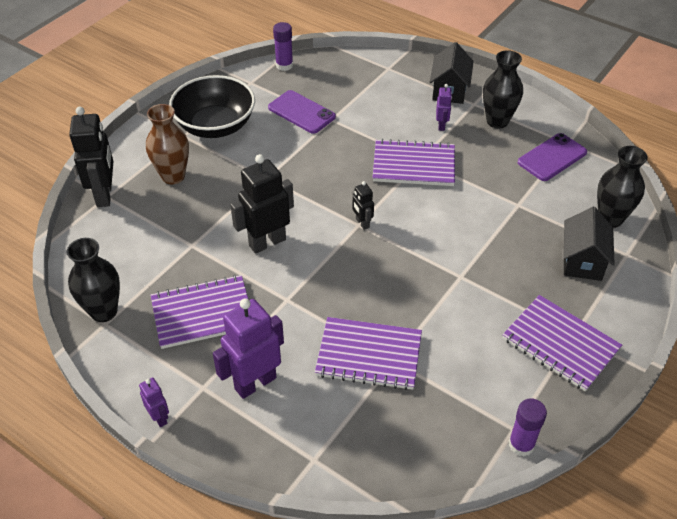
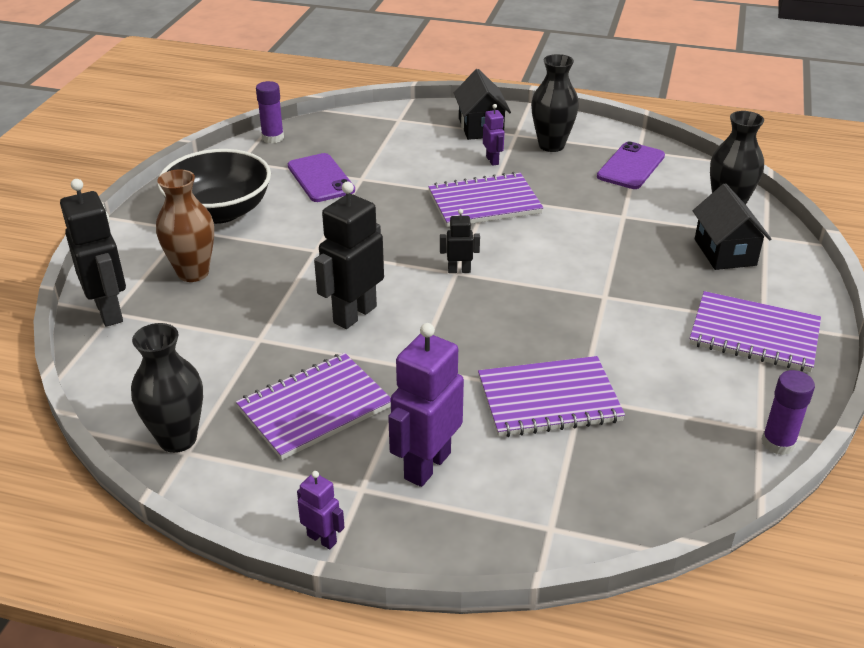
camera: 20 degrees left, 10 degrees down
purple phone [268,90,336,134] -> purple phone turned 45 degrees clockwise [288,153,355,202]
black robot [352,181,374,230] -> black robot turned 135 degrees clockwise [440,209,480,273]

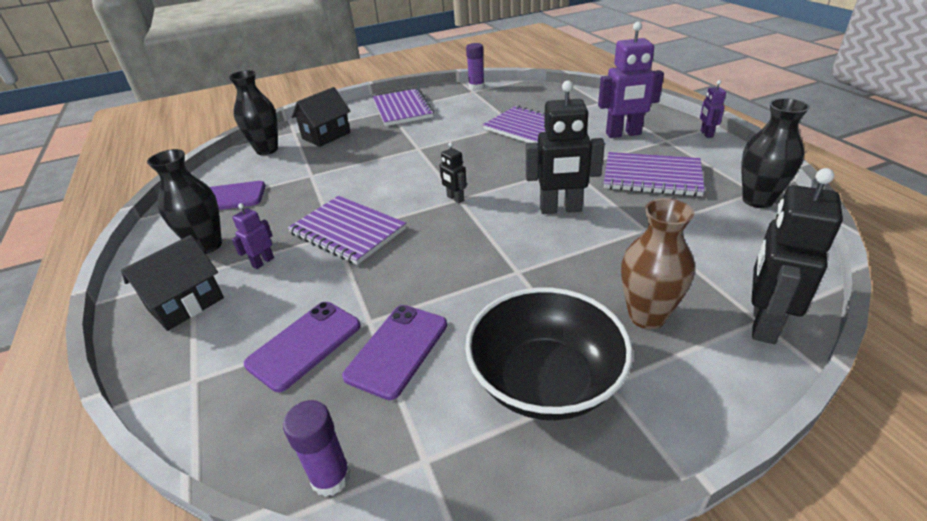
camera: 125 degrees left, 0 degrees up
none -> purple phone [244,302,361,392]

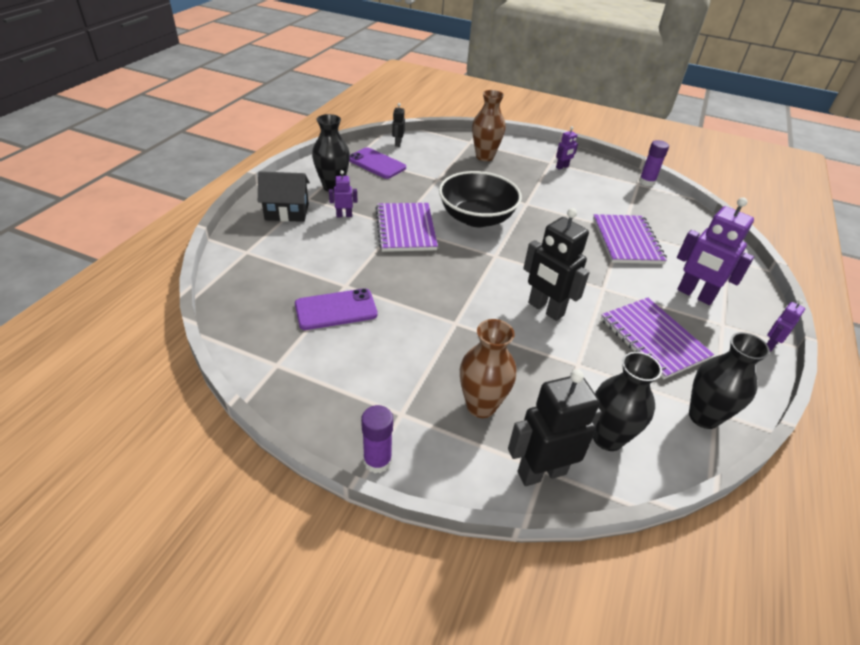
camera: 40 degrees right, 5 degrees up
black vase [229,70,278,155] -> black vase moved to [593,352,662,451]
purple phone [244,302,361,392] -> none
purple glue stick [283,400,351,497] -> purple glue stick moved to [361,405,393,473]
black house [291,87,351,147] -> brown vase [472,90,506,161]
purple notebook [373,88,434,126] -> purple robot [556,126,578,170]
black robot [439,142,467,203] -> black robot moved to [392,103,405,147]
black bowl [465,287,633,420] -> black bowl moved to [439,171,522,227]

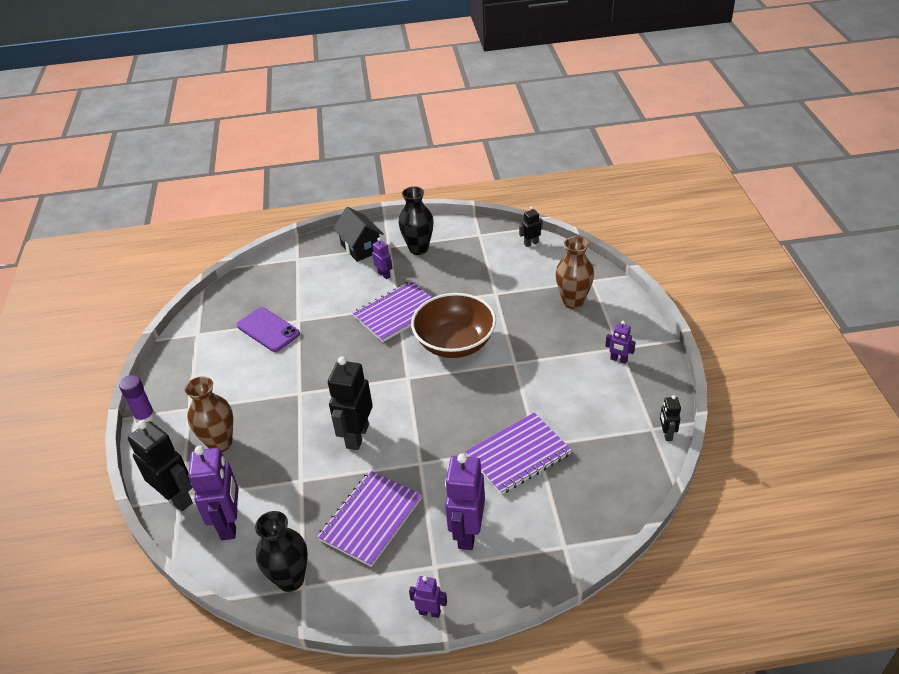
camera: 65 degrees right, 0 degrees up
purple phone [349,147,406,179] -> none
black bowl [439,171,522,227] -> brown bowl [411,293,496,358]
black vase [593,352,662,451] -> purple robot [188,446,239,540]
purple glue stick [639,140,669,186] -> black robot [660,395,681,441]

